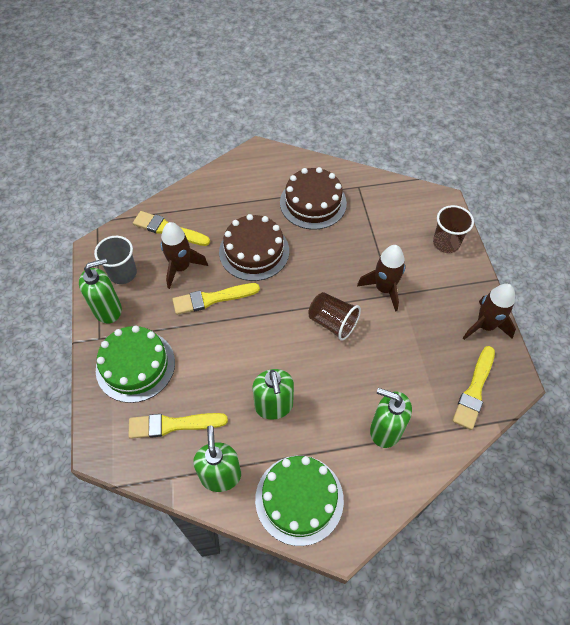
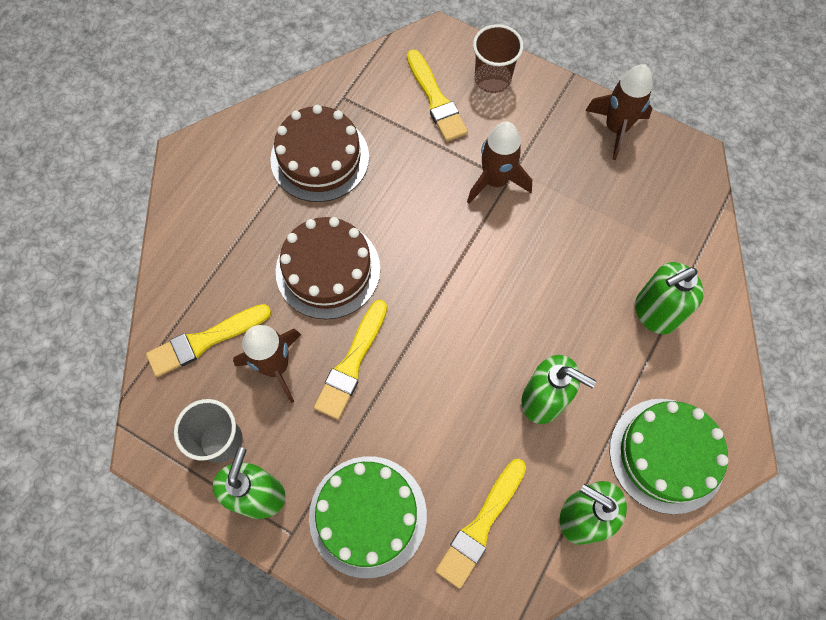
camera: 50 degrees left, 10 degrees up
brown cup [308,292,361,341] -> none
yellow brush [452,346,495,430] -> yellow brush moved to [407,49,468,142]

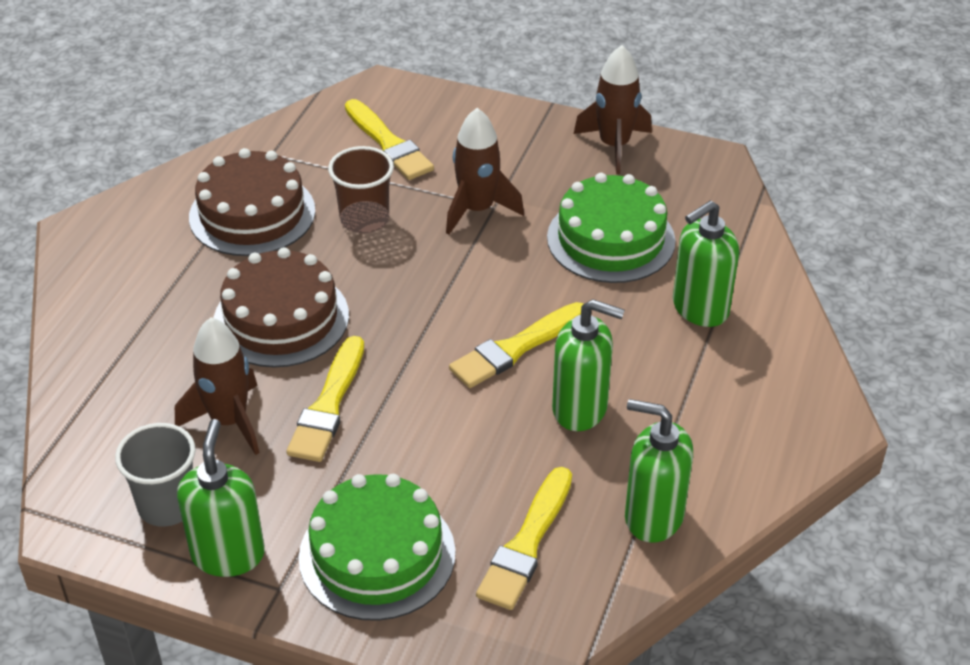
camera: 10 degrees left, 25 degrees down
yellow brush [146,304,271,377] -> yellow brush moved to [449,302,583,388]
brown cup [473,24,523,93] -> brown cup moved to [328,146,394,233]
green cake [609,399,729,514] -> green cake moved to [547,173,675,283]

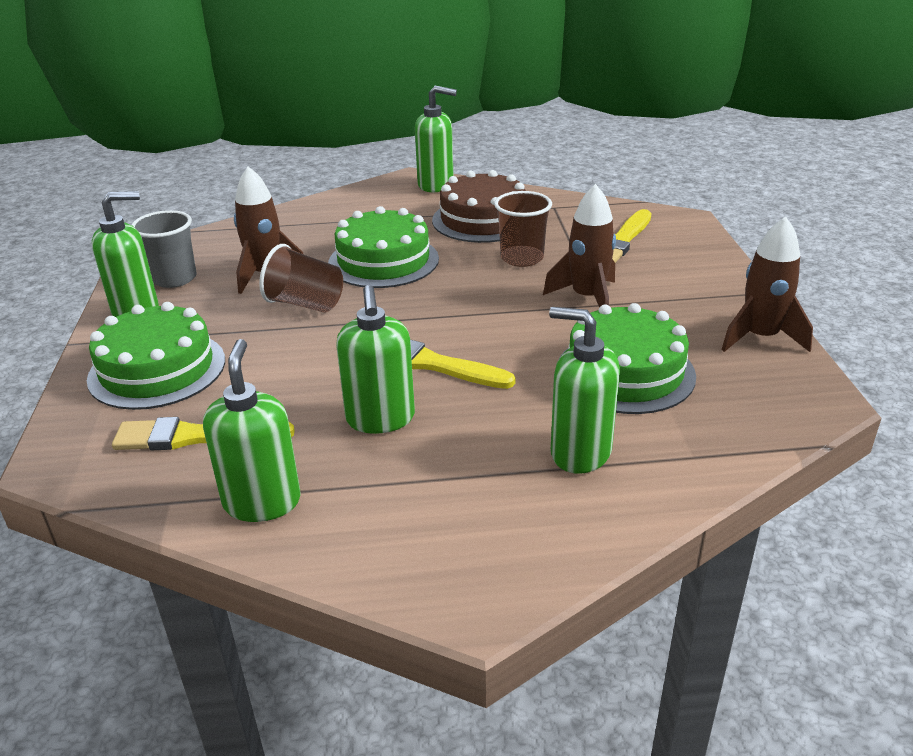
camera: 65 degrees right, 10 degrees down
brown cake [214,247,349,367] -> green cake [328,206,439,288]
yellow brush [286,336,364,462] -> brown cup [259,244,343,313]
none -> green soap dispenser [415,86,457,192]

